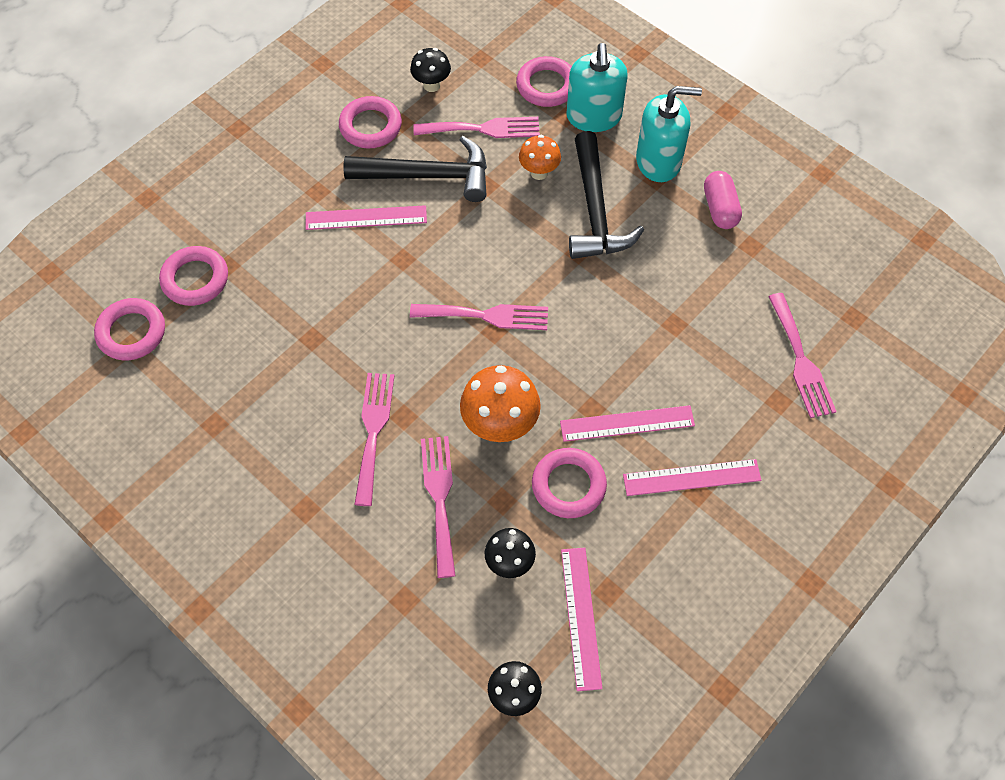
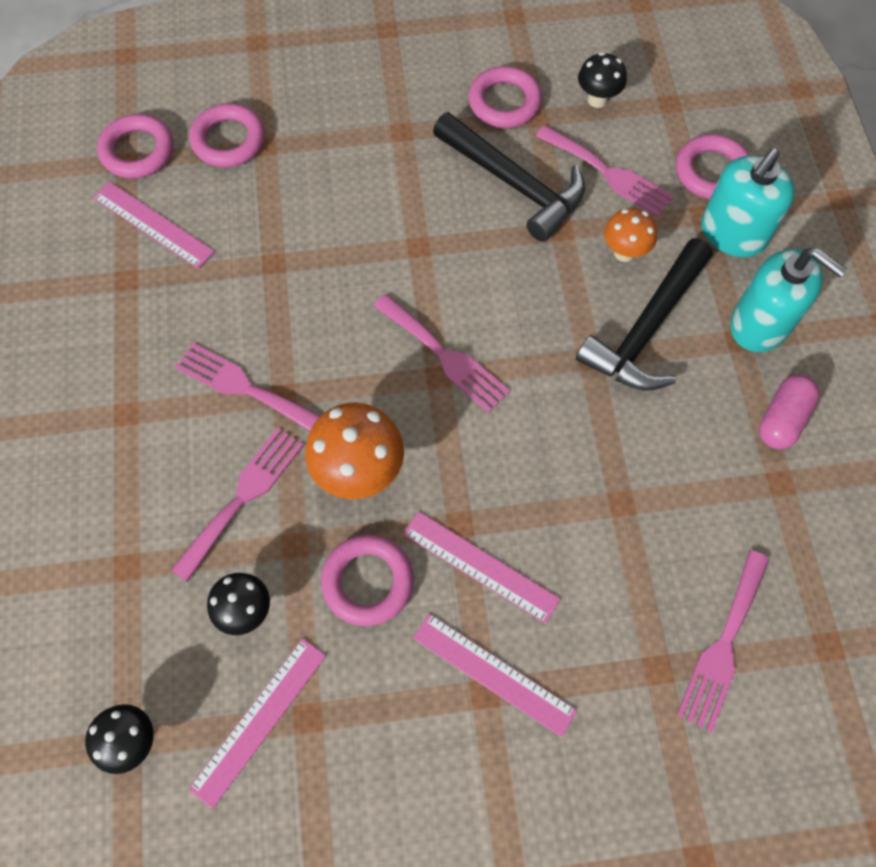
camera: 40 degrees right, 5 degrees up
pink ruler [306,205,427,230] -> pink ruler moved to [93,181,215,269]
pink fork [354,373,395,506] -> pink fork turned 105 degrees counterclockwise [175,343,320,431]

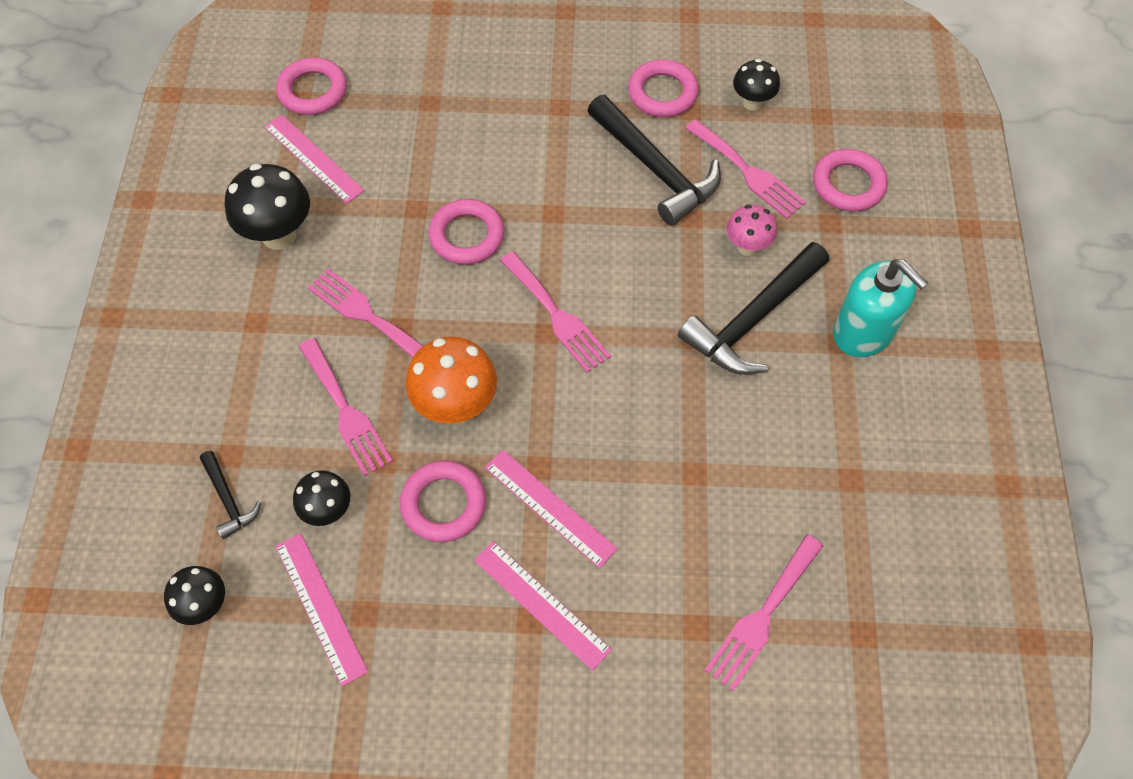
camera: 10 degrees right, 5 degrees down
pink fork [171,427,304,582] -> pink fork turned 105 degrees clockwise [298,338,393,476]
pink ruler [189,638,326,809] -> pink ruler turned 75 degrees counterclockwise [275,533,368,686]
pink ring [190,103,265,167] -> pink ring moved to [428,199,504,265]
orange mushroom [604,208,657,262] -> pink mushroom [727,205,777,256]
turquoise soap dispenser [701,148,795,257] -> none
pink capsule [759,374,820,449] -> none
none -> black hammer [200,451,261,539]
none -> black mushroom [225,164,310,250]

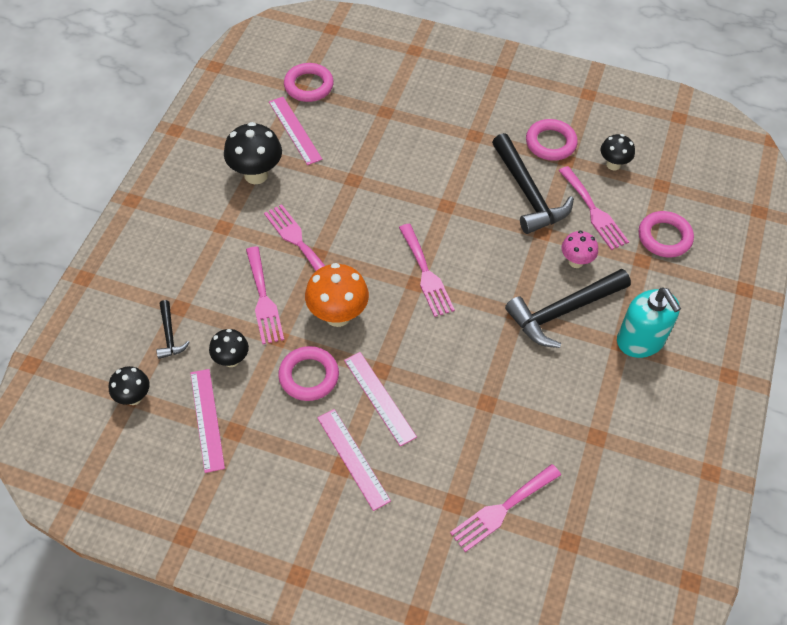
camera: 15 degrees right, 5 degrees down
pink ring [428,199,504,265] -> none

